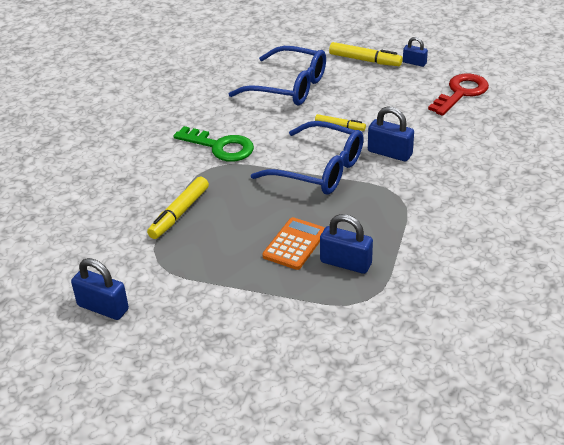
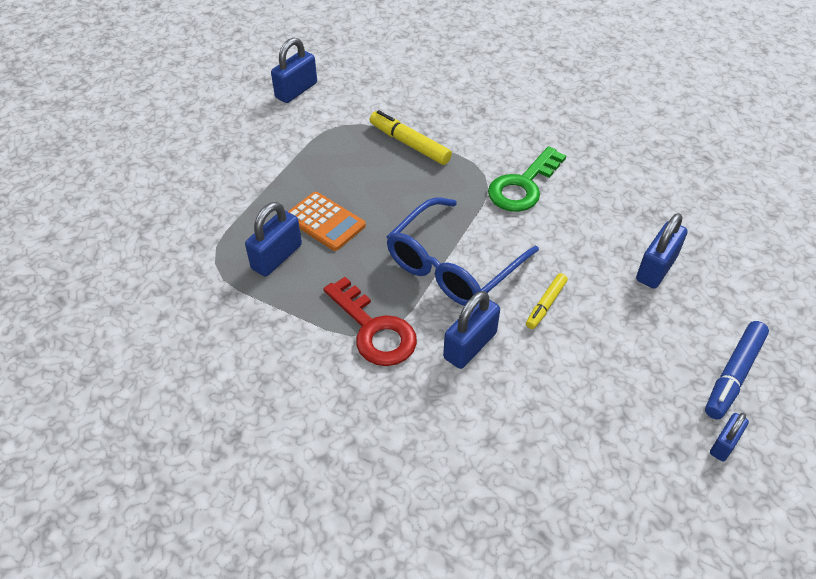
camera: 100 degrees right, 10 degrees up
blue glasses [229,46,326,106] -> blue padlock [636,213,687,288]
yellow marker [329,42,403,66] -> blue marker [705,321,769,419]
red key [428,73,489,116] -> red key moved to [323,277,417,366]

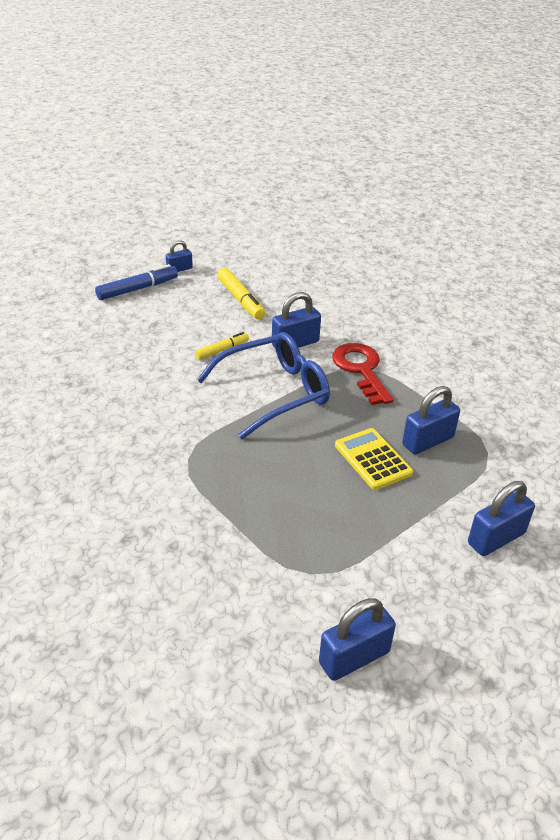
camera: 160 degrees left, 10 degrees down
orange calculator [288,192,366,251] -> yellow calculator [335,428,413,490]
yellow marker [370,110,452,165] -> yellow marker moved to [217,268,265,320]
green key [488,146,566,212] -> none
blue padlock [636,213,687,288] -> blue padlock moved to [468,481,535,556]

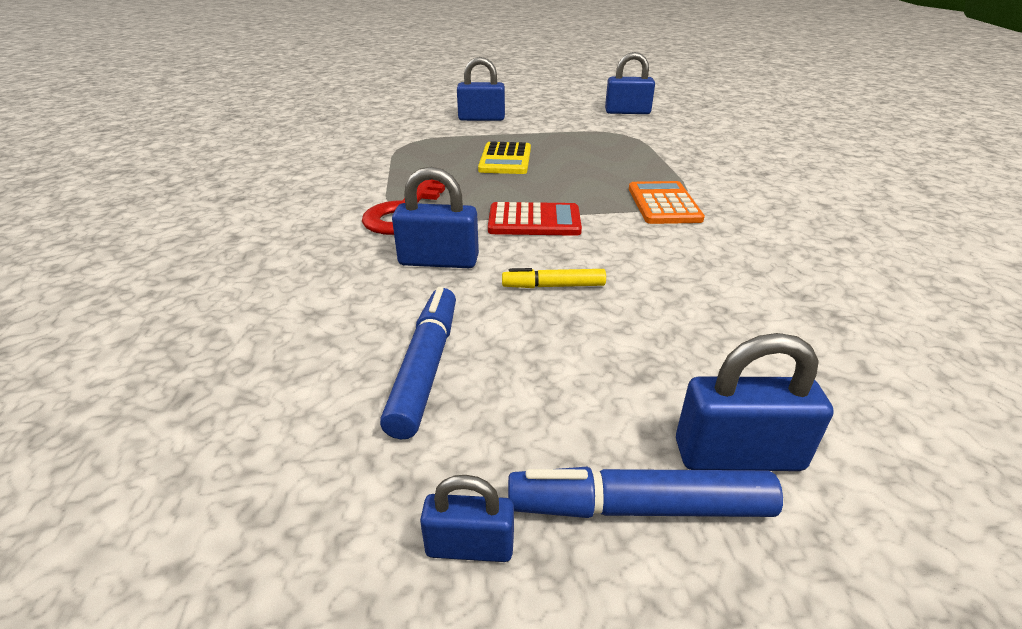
camera: 145 degrees left, 5 degrees down
blue glasses [197,332,330,439] -> red calculator [488,202,582,236]
yellow marker [217,268,265,320] -> blue marker [380,287,456,439]
blue padlock [402,386,460,455] -> blue padlock moved to [676,333,834,471]
none -> orange calculator [629,181,705,224]

